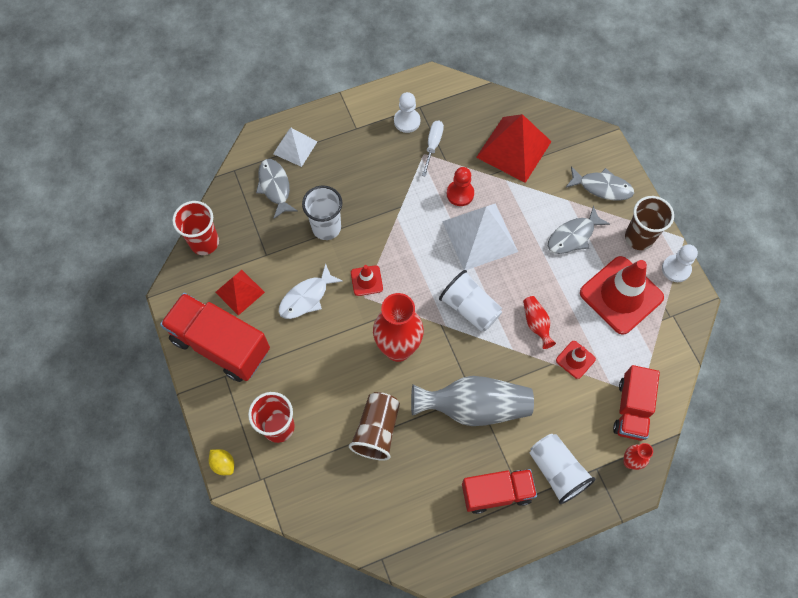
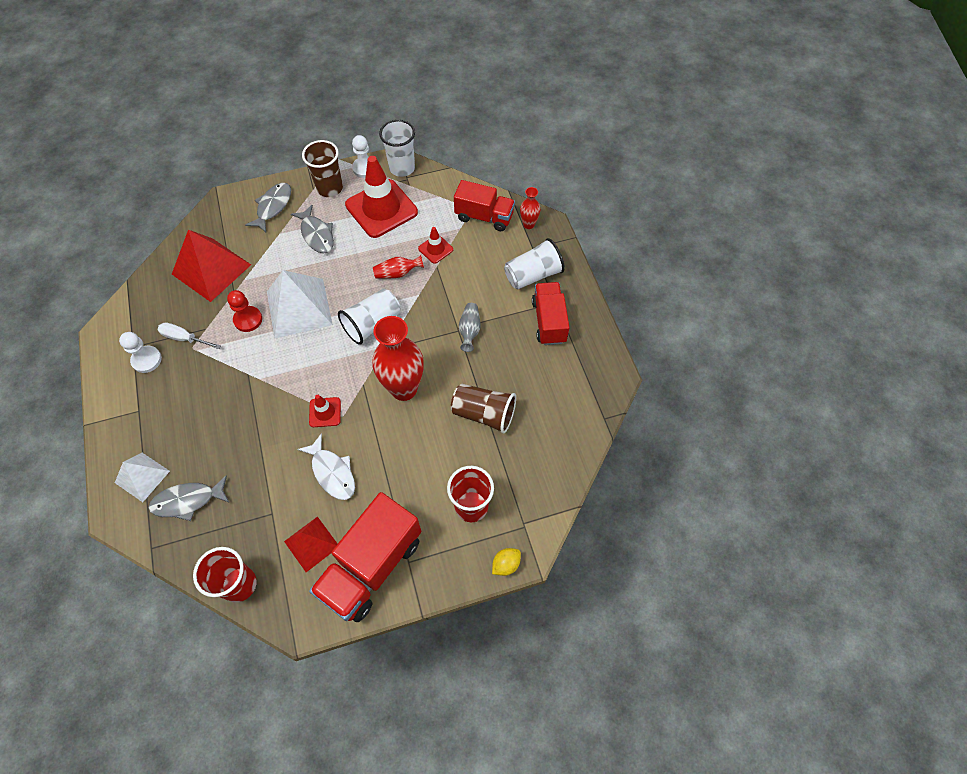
camera: 85 degrees left, 5 degrees down
white cup [302,186,342,240] -> white cup moved to [379,120,415,177]
grey vase [411,376,534,426] -> grey vase [459,303,480,352], size x0.47

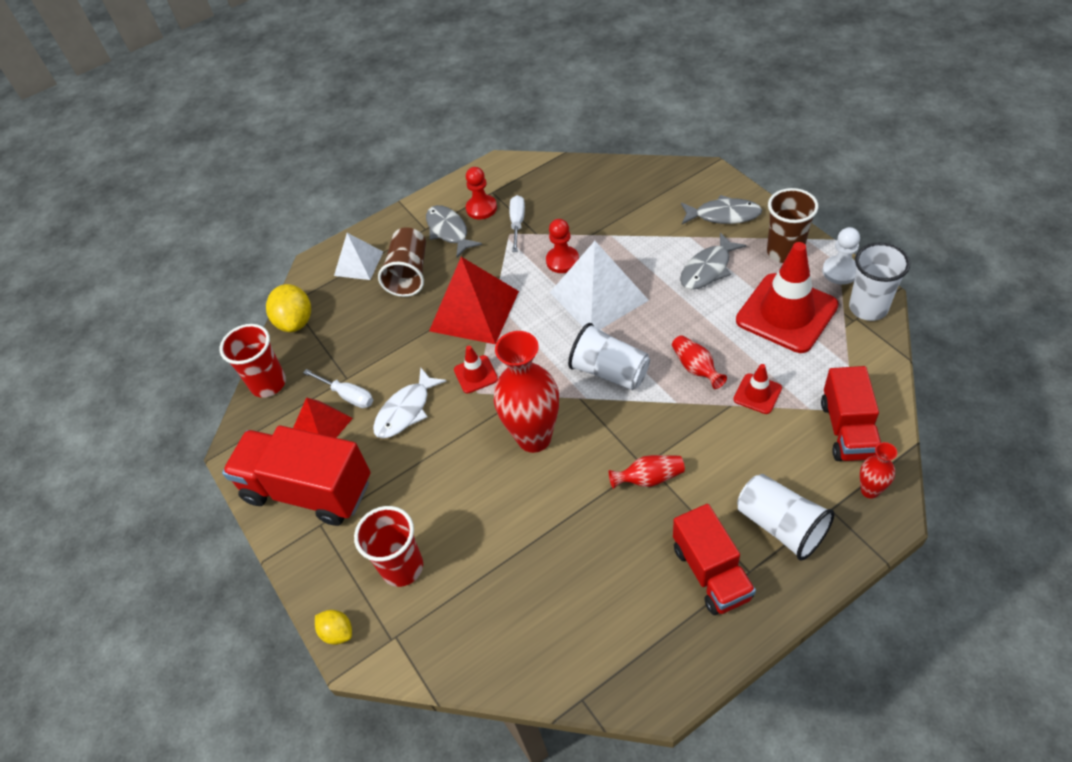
camera: 80 degrees right, 10 degrees down
white pawn [119,332,162,373] -> red pawn [466,167,497,219]
grey fish [148,475,230,521] -> grey fish moved to [426,205,482,257]
red pyramid [172,230,251,302] -> red pyramid moved to [429,257,519,344]
brown cup [451,384,516,434] -> brown cup moved to [378,227,426,297]
grey vase [459,303,480,352] -> red vase [609,455,685,489]
red truck [532,282,570,345] -> red truck turned 90 degrees clockwise [673,504,756,615]
none -> yellow lemon [266,284,311,332]
none -> white screwdriver [303,369,373,408]

